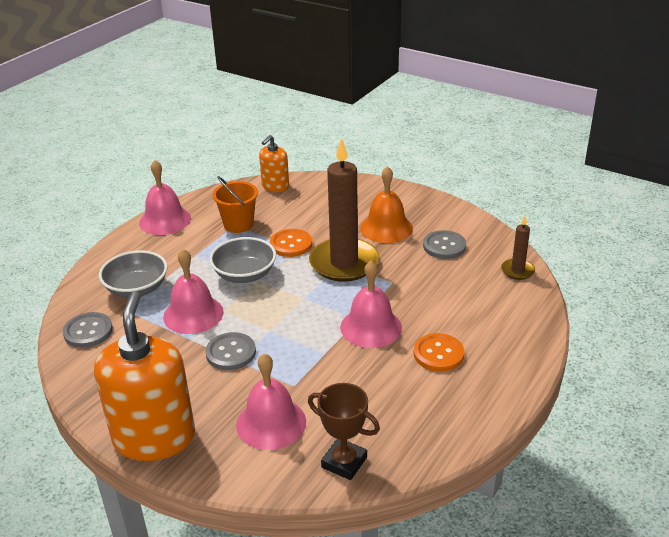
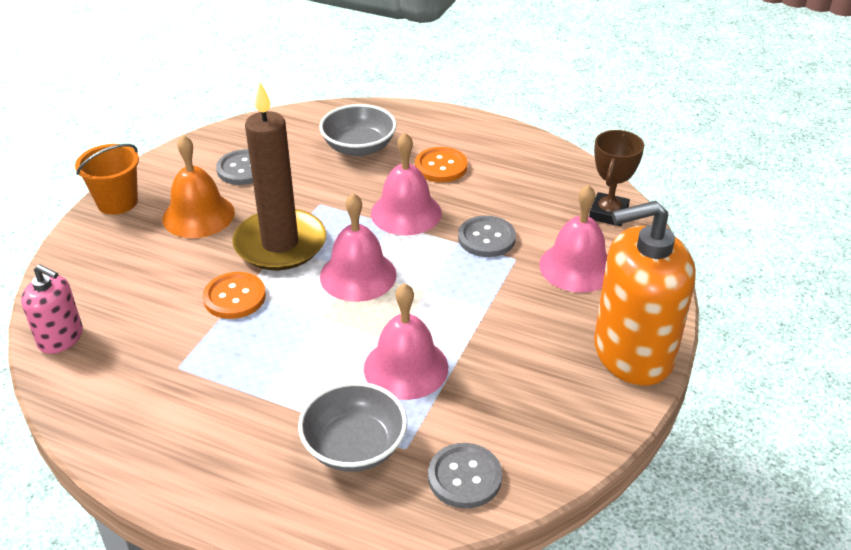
camera: 100 degrees left, 5 degrees up
pink bell [139,160,191,235] -> pink bell moved to [320,193,397,302]
grey button [205,332,256,370] -> grey button moved to [458,215,516,257]
grey bowl [209,237,276,283] -> grey bowl moved to [319,104,397,156]
orange bucket [212,176,258,233] -> orange bucket moved to [75,144,139,215]
orange soap dispenser [259,135,289,192] -> pink soap dispenser [21,264,83,354]
brown candle [501,216,535,280] -> none

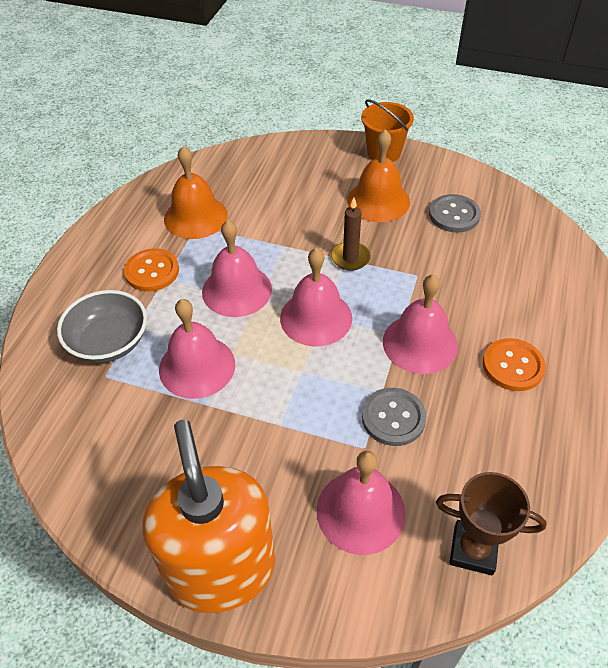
camera: 85 degrees right, 10 degrees up
pink soap dispenser [21,264,83,354] -> none
orange button [203,272,266,319] -> orange button moved to [124,248,179,292]
brown candle [232,82,326,270] -> brown candle [331,198,371,271], size x0.47
grey bowl [319,104,397,156] -> none
grey button [428,443,502,508] -> none
none -> orange bell [164,146,228,239]
none -> pink bell [202,220,272,317]

